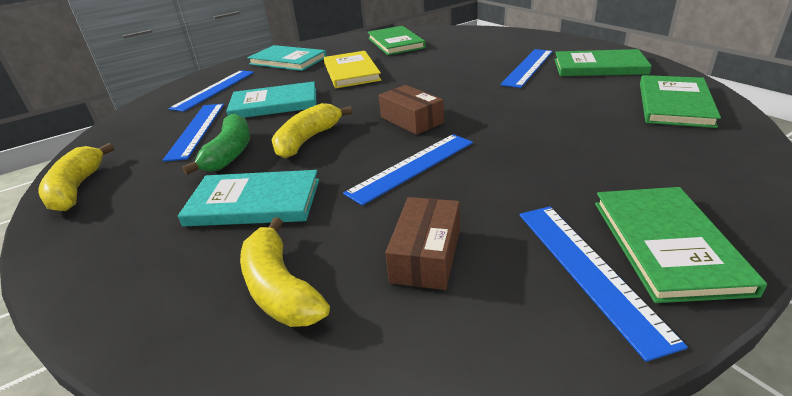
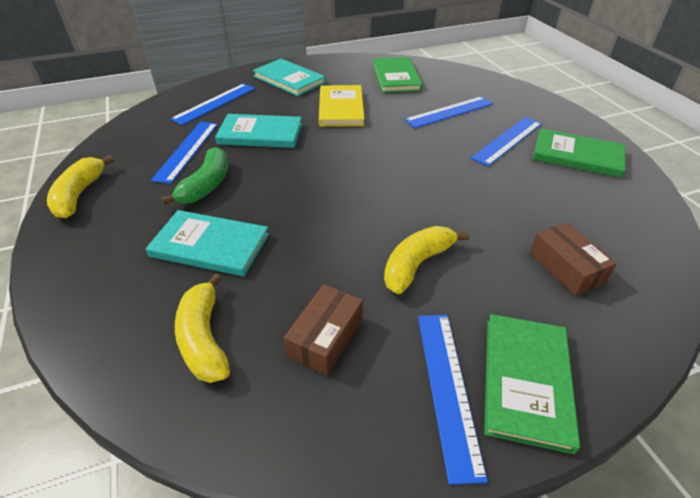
camera: 10 degrees right, 10 degrees up
yellow banana [272,103,352,158] -> yellow banana moved to [384,226,469,294]
blue ruler [343,134,473,206] -> blue ruler moved to [404,96,493,128]
brown box [379,85,444,135] -> brown box moved to [530,222,617,296]
green book [640,75,721,128] -> none

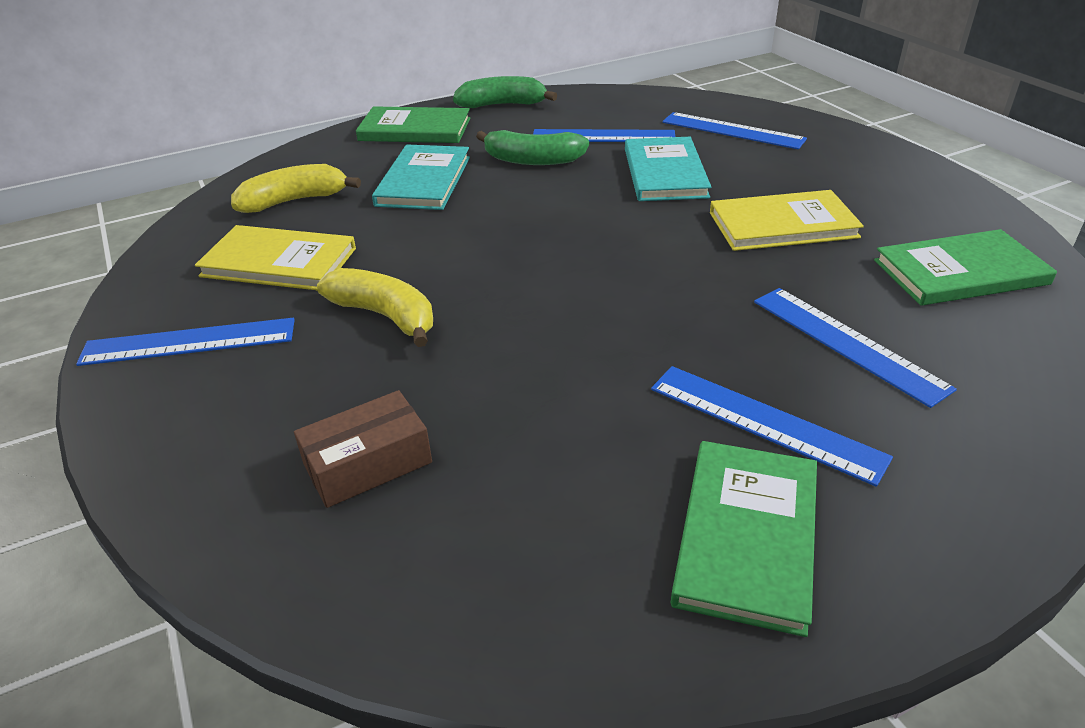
camera: 85 degrees right, 5 degrees down
yellow banana [47,155,114,218] -> green banana [453,76,557,108]
turquoise book [253,59,326,96] -> none
brown box [284,284,363,375] -> yellow book [195,225,356,290]
green book [484,314,580,454] -> green book moved to [356,106,470,143]

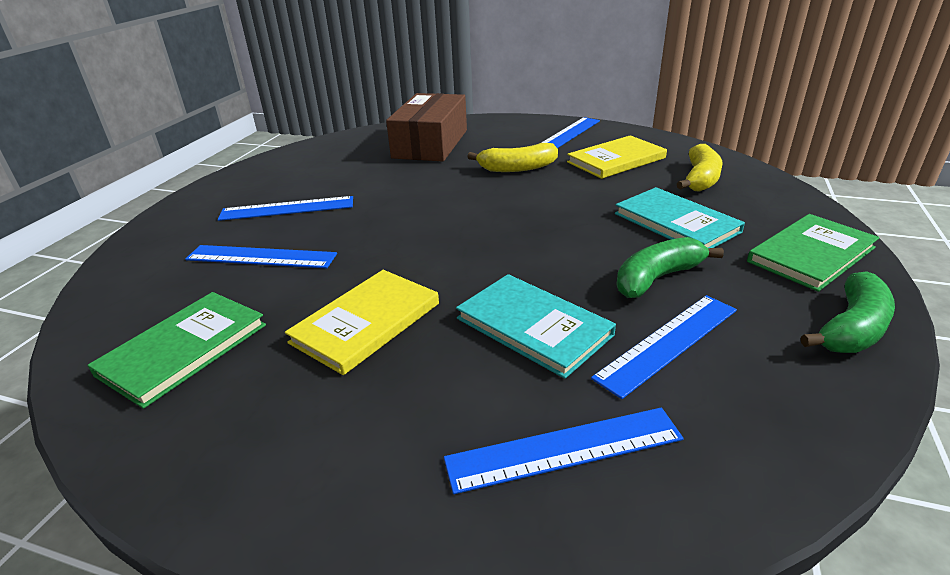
camera: 135 degrees right, 5 degrees down
brown box [294,390,432,508] -> brown box [386,93,467,161], size x1.84
green book [671,441,817,637] -> none

